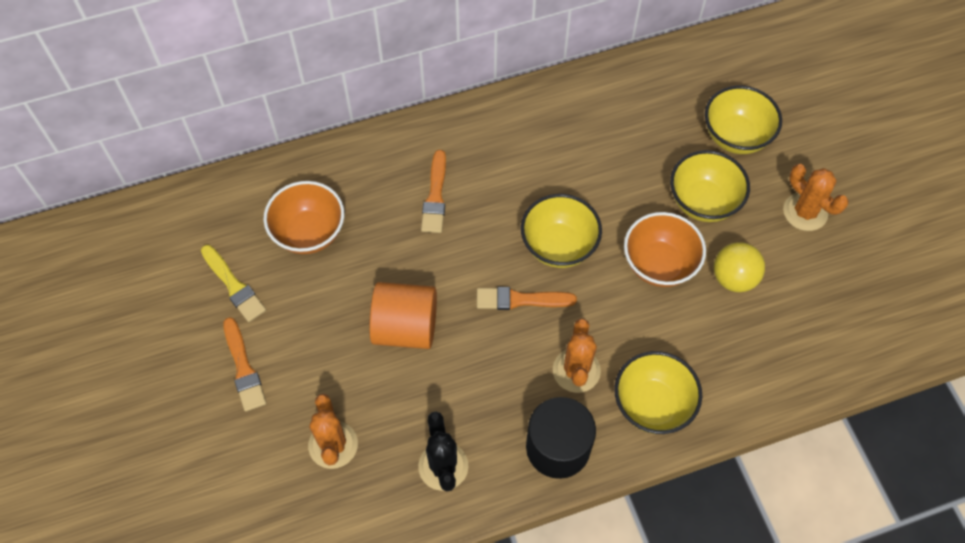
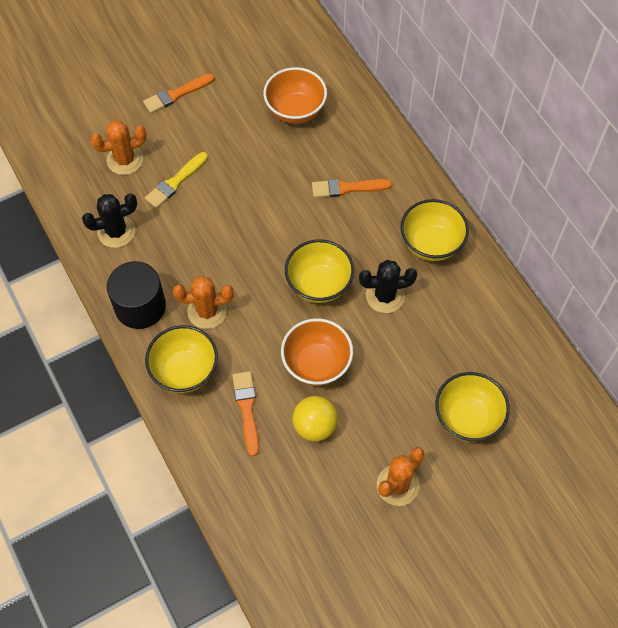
camera: 80 degrees right, 0 degrees up
yellow brush [201,245,266,322] -> yellow brush moved to [145,152,208,208]
orange cylinder [369,282,437,349] -> none
orange brush [477,287,577,310] -> orange brush moved to [232,371,259,457]
yellow bowl [670,150,750,222] -> yellow bowl moved to [400,199,469,261]
none -> black cactus [359,260,417,313]

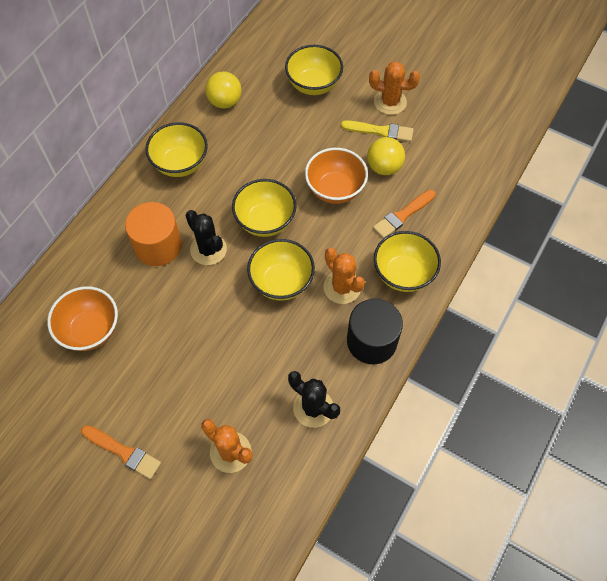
camera: 120 degrees left, 0 degrees up
yellow brush [145,152,208,208] -> yellow brush moved to [341,120,414,142]
orange brush [312,179,392,198] -> orange cylinder [125,202,182,266]
black cactus [359,260,417,313] -> black cactus moved to [186,210,227,265]
none -> yellow ball [205,71,242,109]
none -> yellow bowl [247,239,315,301]

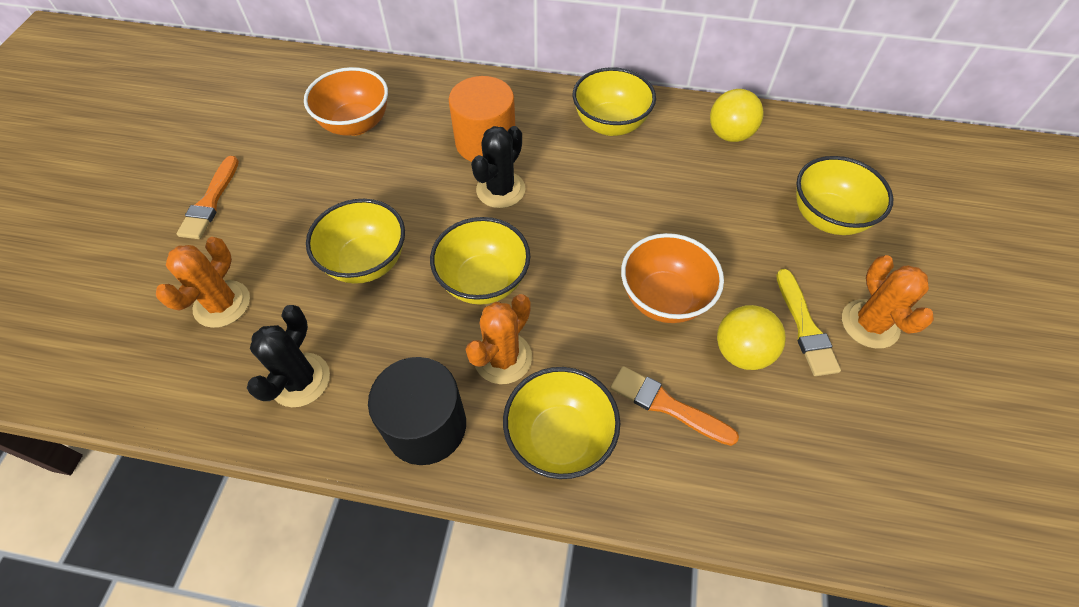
camera: 70 degrees right, 5 degrees down
yellow bowl [232,179,297,237] -> yellow bowl moved to [306,199,405,284]

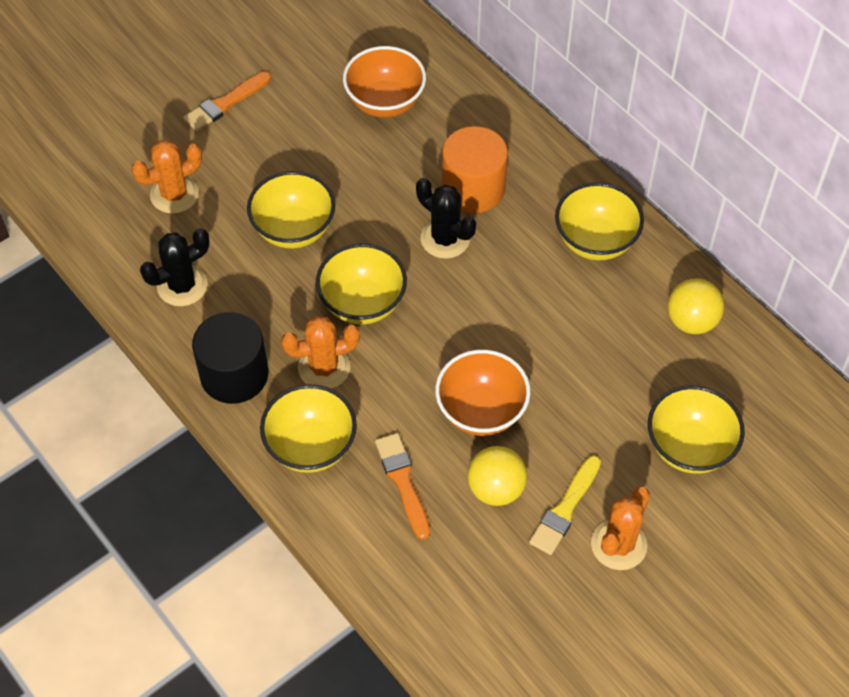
camera: 40 degrees right, 0 degrees up
black cactus [471,126,525,208] -> black cactus turned 60 degrees clockwise [416,178,476,259]

